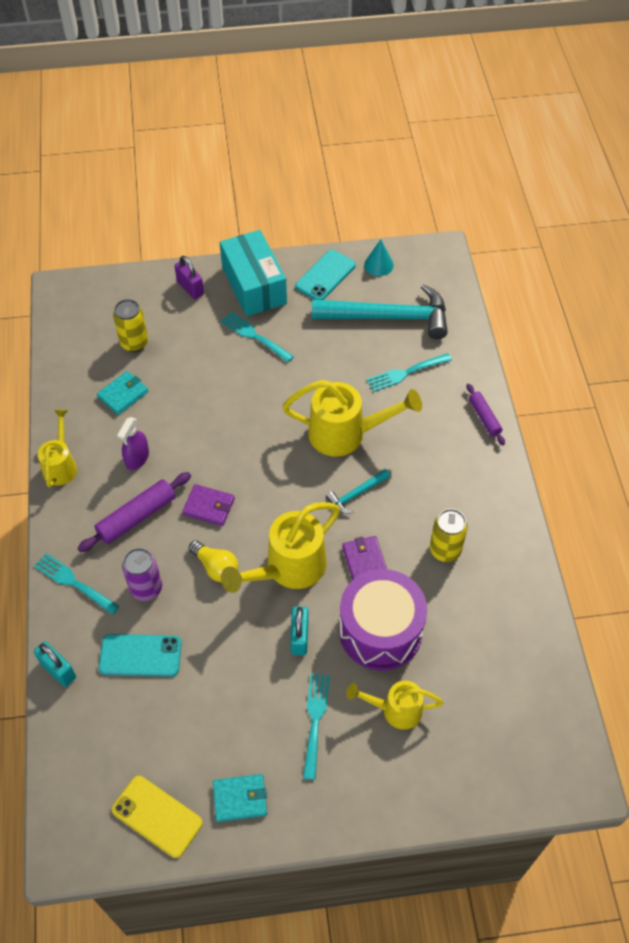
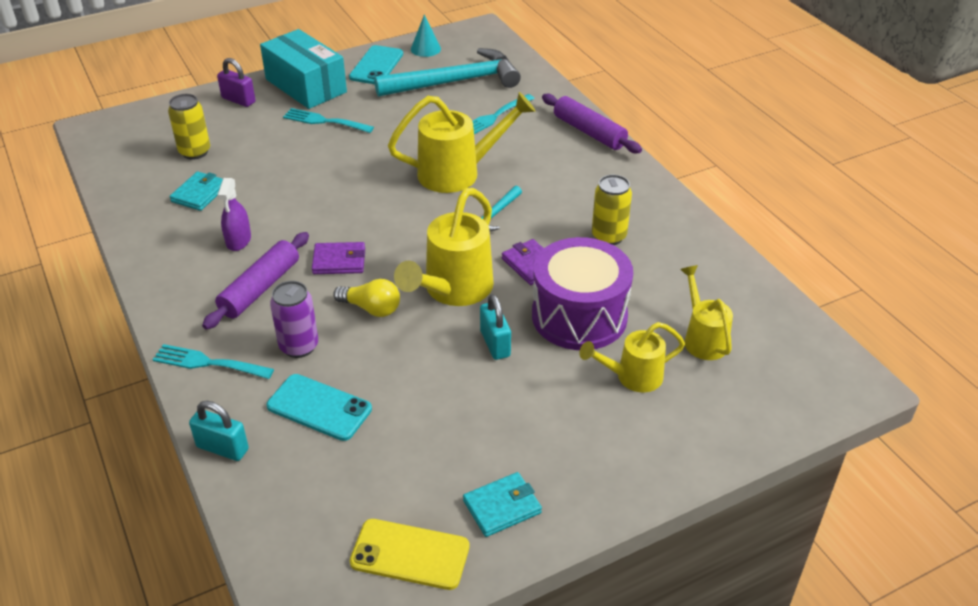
camera: 20 degrees left, 15 degrees down
yellow watering can [38,409,77,488] -> yellow watering can moved to [680,265,733,360]
turquoise phone [99,634,182,677] -> turquoise phone turned 45 degrees clockwise [267,374,372,441]
turquoise fork [303,674,330,780] -> none
purple rolling pin [467,384,505,445] -> purple rolling pin [542,94,642,153], size x1.61

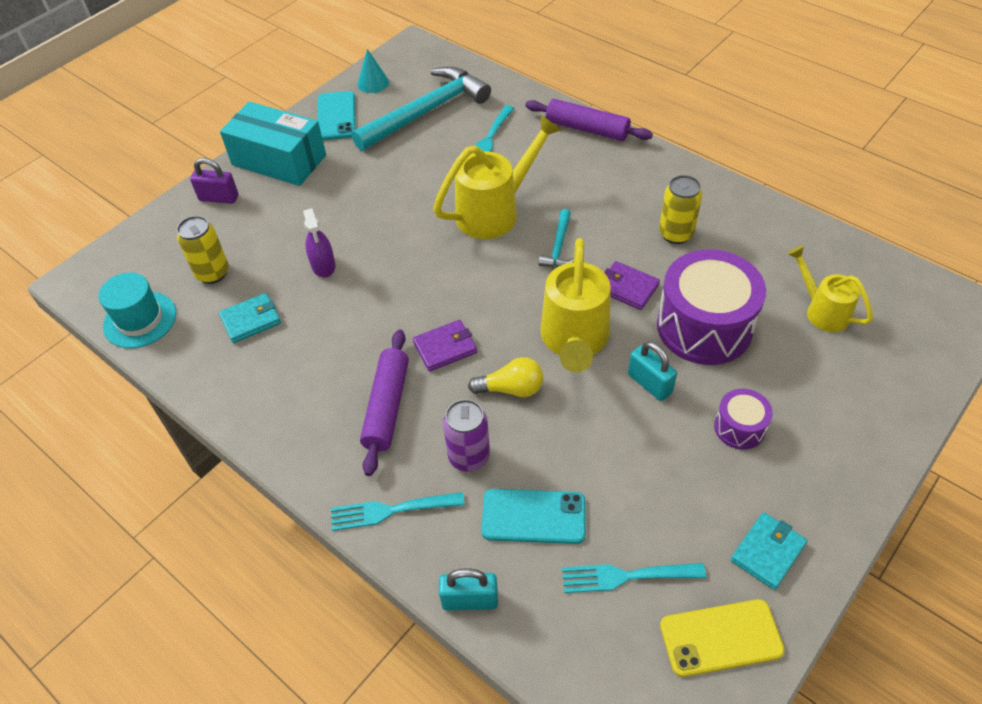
camera: 20 degrees left, 10 degrees up
turquoise wallet [170,171,223,211] -> turquoise wallet turned 60 degrees clockwise [219,293,281,343]
purple spray bottle [217,178,251,251] -> purple spray bottle moved to [303,208,335,278]
turquoise fork [283,108,374,133] -> turquoise fork moved to [562,563,706,593]
yellow watering can [579,322,685,392] -> none
none -> turquoise hat [98,273,176,348]
none -> purple drum [714,389,773,449]

